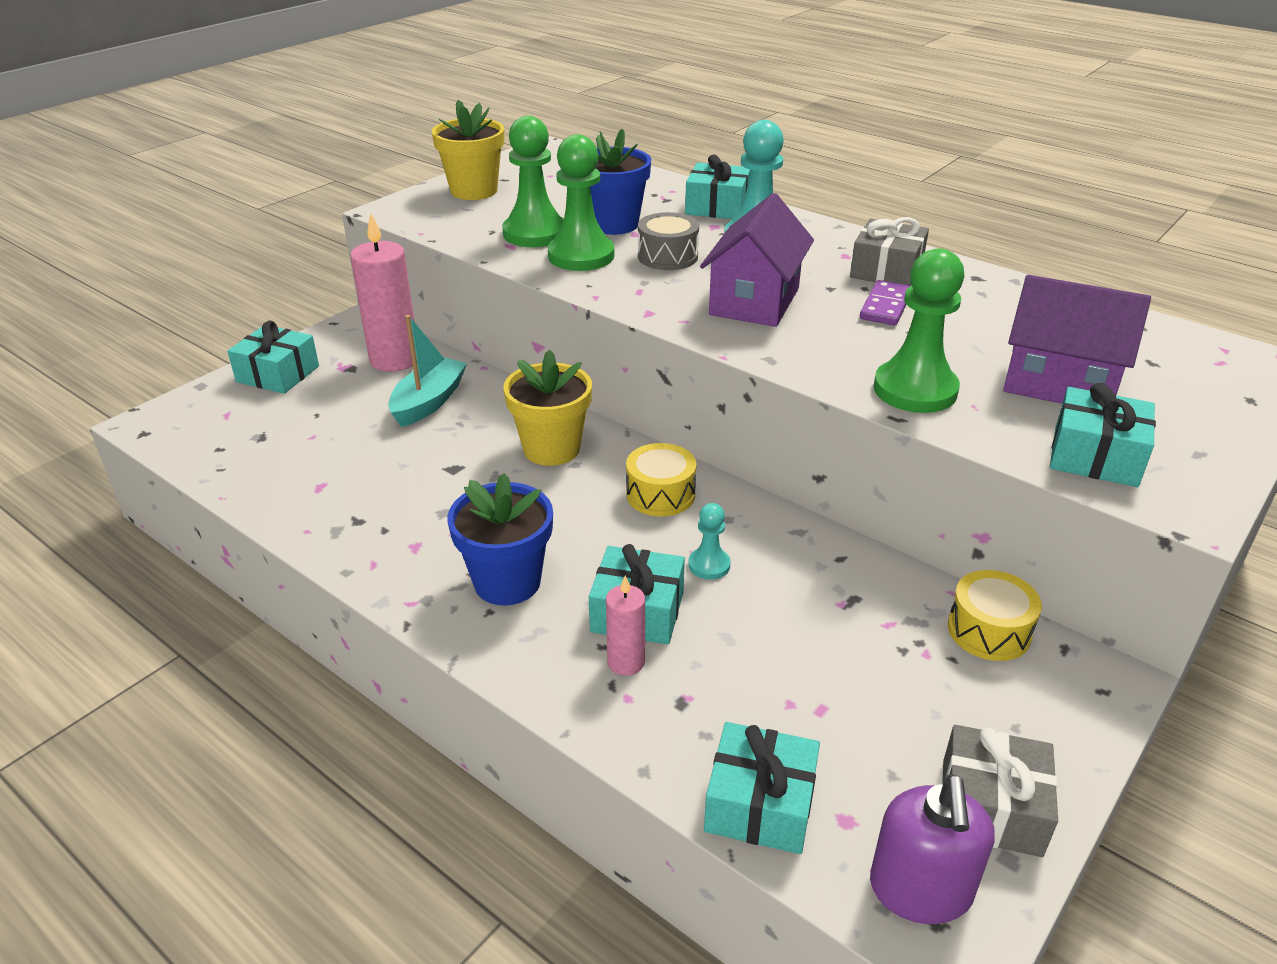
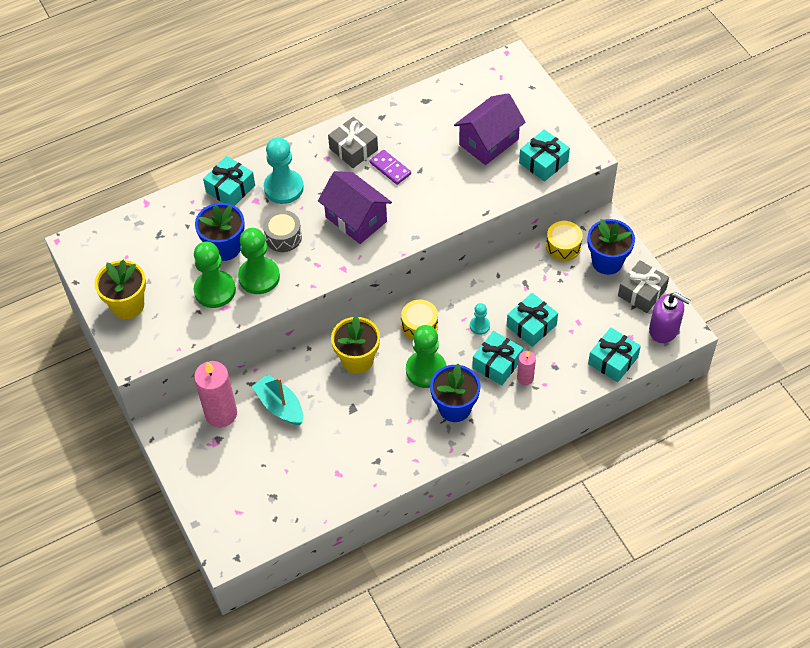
camera: 65 degrees left, 20 degrees up
turquoise gift [227,321,319,394] -> turquoise gift moved to [507,293,558,347]
green pawn [874,248,964,413] -> green pawn moved to [406,325,447,388]
none -> blue flower pot [587,219,635,275]

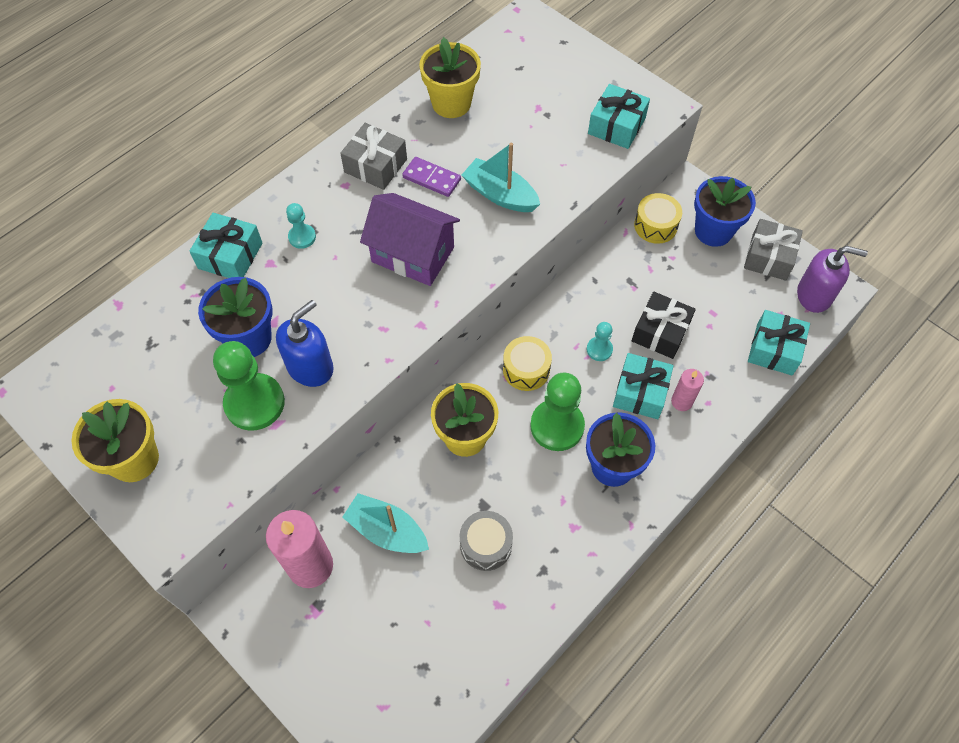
camera: 20 degrees left, 5 degrees up
green pawn [238,228,280,294] -> blue soap dispenser [276,300,334,387]
grey drum [263,210,302,252] -> grey drum moved to [460,511,513,571]
turquoise pawn [264,137,304,204] -> turquoise pawn [286,203,316,249], size x0.51
purple house [454,93,526,165] -> none
turquoise gift [507,293,558,347] -> black gift [632,292,696,359]
none -> yellow flower pot [419,37,481,118]
none -> turquoise boat [462,143,540,212]

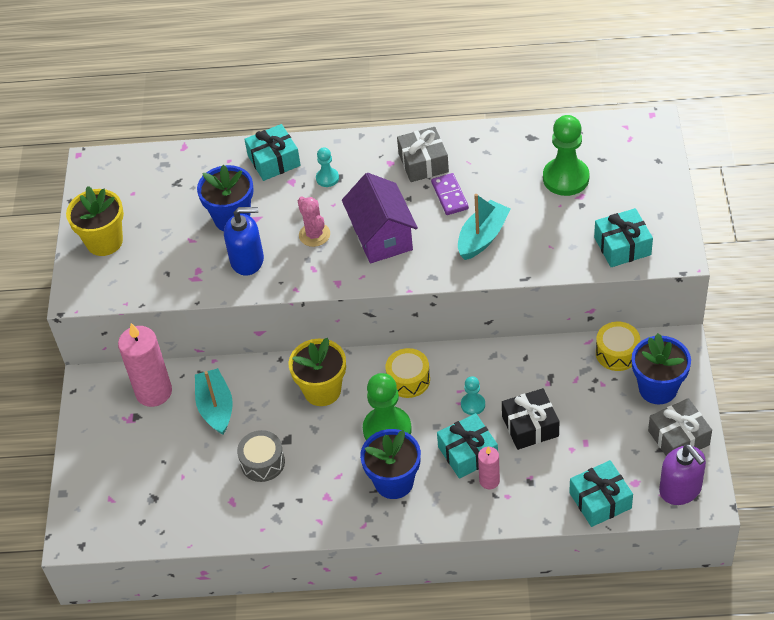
camera: 50 degrees right, 10 degrees down
green pawn [213,341,285,431] -> green pawn moved to [543,115,589,196]
yellow flower pot [419,37,481,118] -> none
turquoise boat [462,143,540,212] -> turquoise boat turned 45 degrees clockwise [458,194,510,260]
none -> pink cactus [298,196,330,247]

